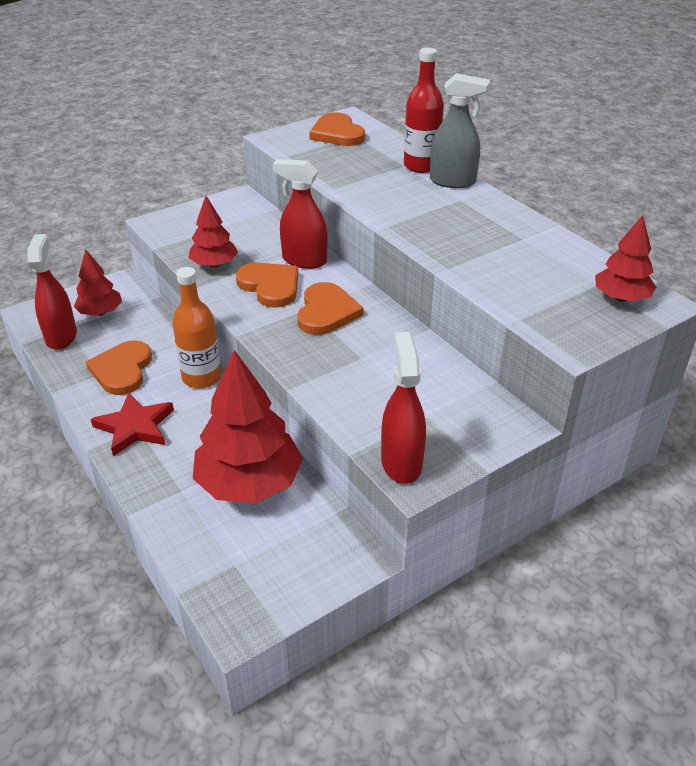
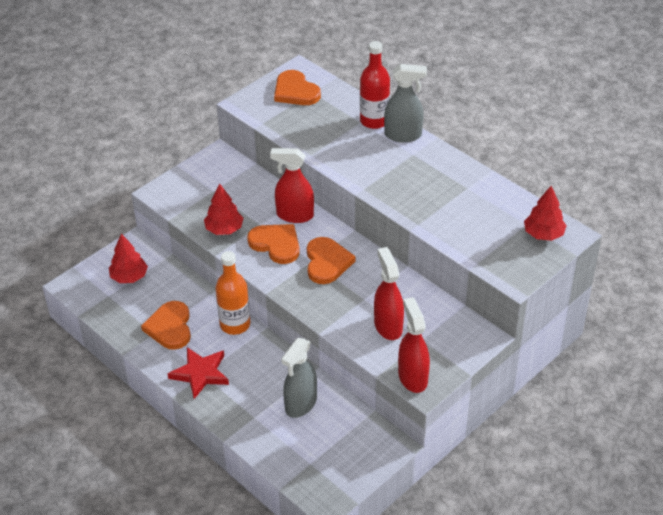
camera: 10 degrees left, 5 degrees up
red spray bottle [27,234,77,350] -> red spray bottle moved to [374,247,404,340]
red tree [193,350,303,503] -> grey spray bottle [281,338,317,418]

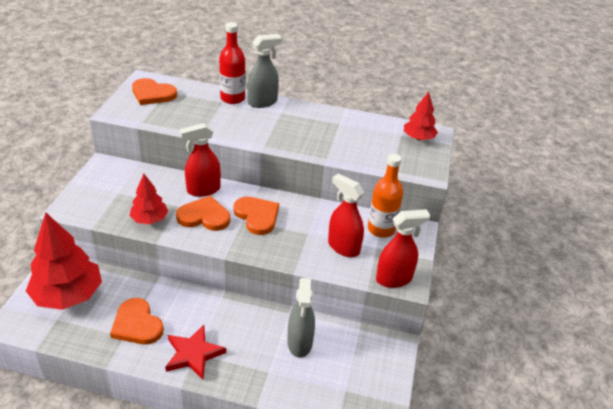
camera: 35 degrees left, 5 degrees down
red tree [109,234,148,283] -> red tree [26,212,102,310], size x1.82
orange bottle [216,251,250,335] -> orange bottle moved to [368,154,403,238]
red spray bottle [398,297,430,393] -> red spray bottle turned 120 degrees clockwise [376,209,431,288]

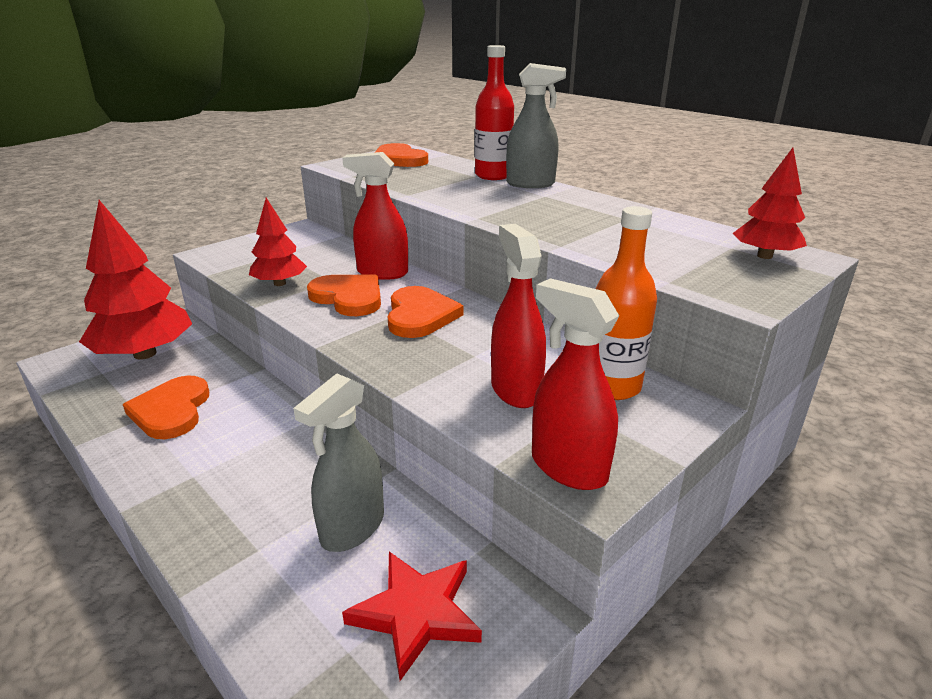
camera: 35 degrees right, 10 degrees down
red star [165,325,226,380] -> red star moved to [342,551,482,681]
red spray bottle [376,209,431,288] -> red spray bottle turned 150 degrees counterclockwise [532,278,619,490]

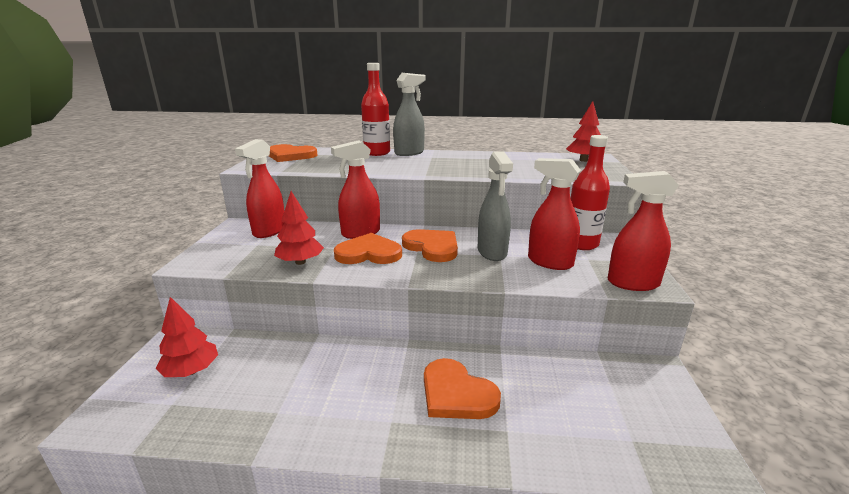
camera: 40 degrees left, 5 degrees down
red tree [79,200,192,359] -> red tree [156,297,218,377], size x0.55
orange heart [123,376,209,439] -> orange heart moved to [424,358,501,419]
grey spray bottle [293,373,384,552] -> grey spray bottle moved to [478,151,513,261]
red star [342,551,482,681] -> none
orange bottle [596,206,657,400] -> red bottle [571,135,610,250]
none -> red spray bottle [235,139,284,238]

